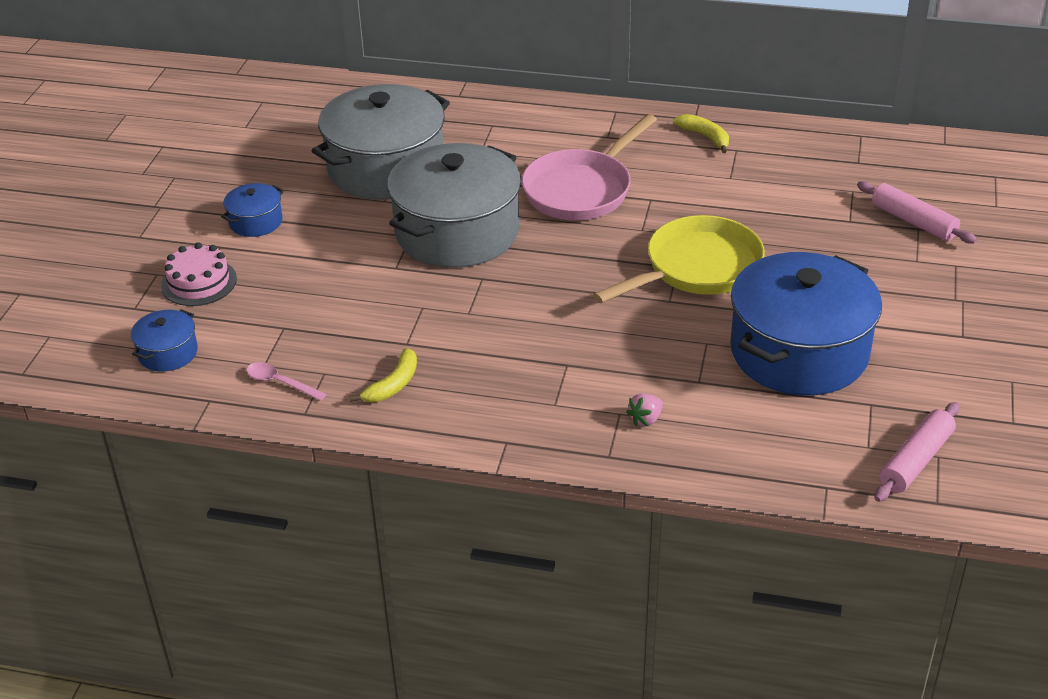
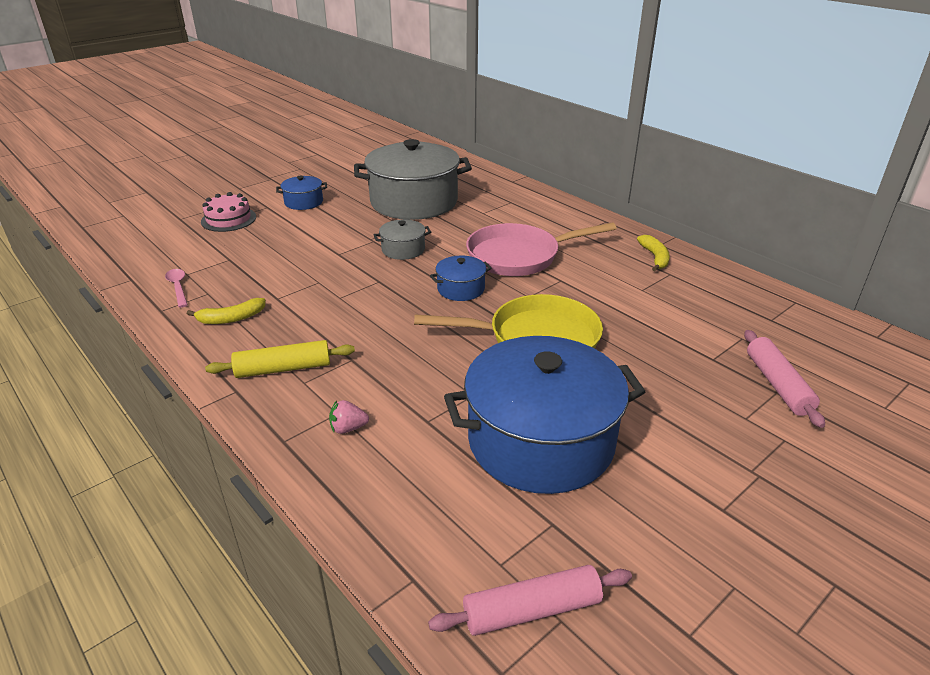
camera: 35 degrees right, 5 degrees down
blue pot [131,309,198,372] -> blue pot moved to [430,256,492,301]
grey pot [387,143,521,268] -> grey pot [373,219,431,260], size x0.44
none -> yellow rolling pin [205,340,355,378]

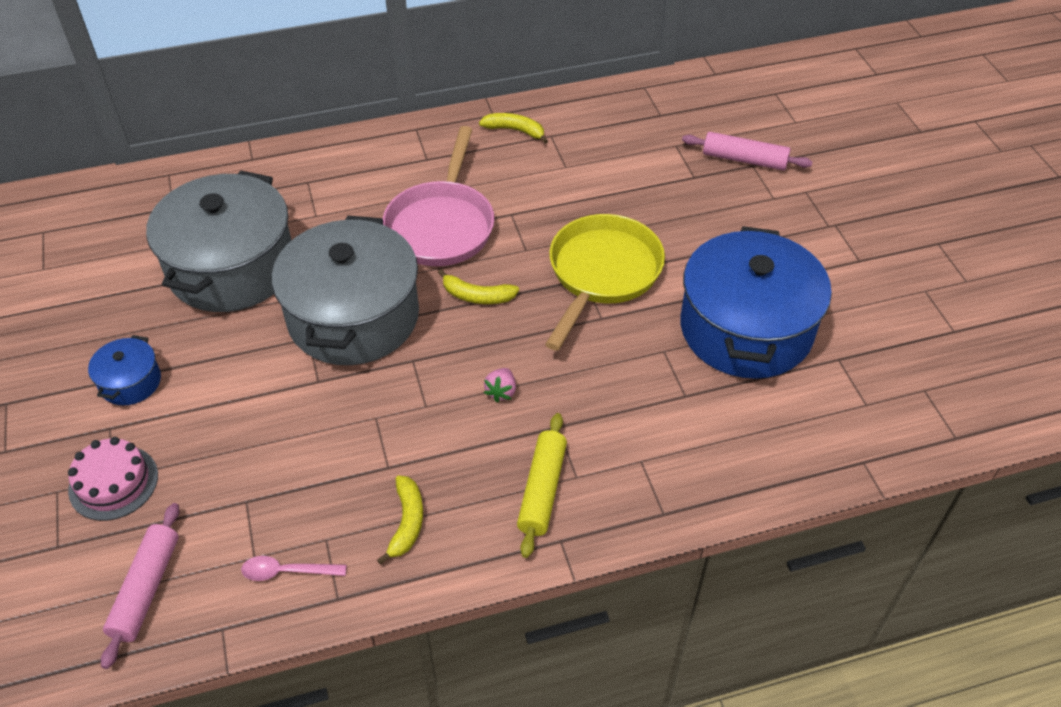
camera: 65 degrees left, 15 degrees up
pink strawberry [329,400,369,434] -> pink strawberry moved to [484,368,516,402]
grey pot [373,219,431,260] -> grey pot [272,215,419,365], size x2.28
pink rolling pin [428,565,632,636] -> pink rolling pin moved to [101,503,179,669]
blue pot [430,256,492,301] -> yellow banana [438,269,519,304]

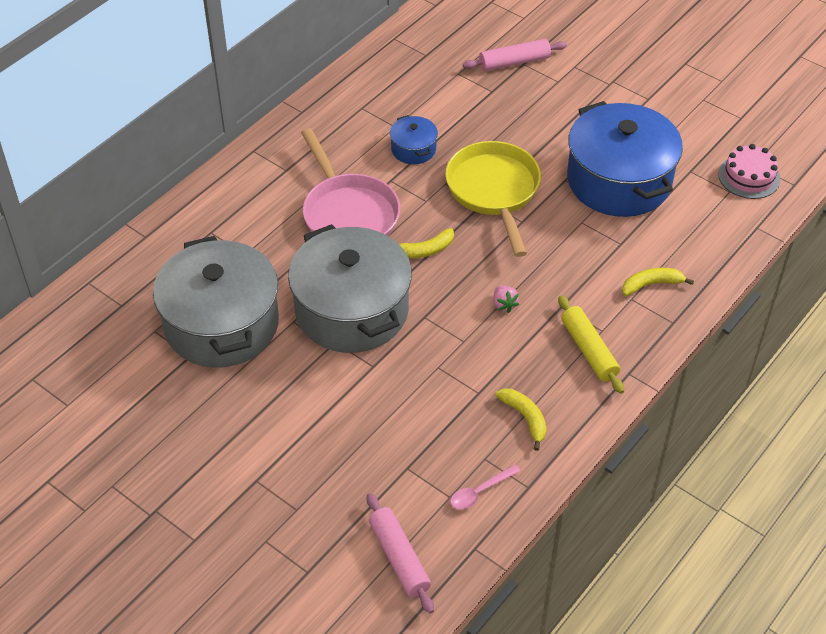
camera: 35 degrees left, 0 degrees up
pink cake [68,437,158,521] -> pink cake moved to [718,144,780,199]
blue pot [88,335,161,405] -> blue pot moved to [390,115,438,164]
yellow banana [479,113,548,144] -> yellow banana moved to [622,268,694,296]

